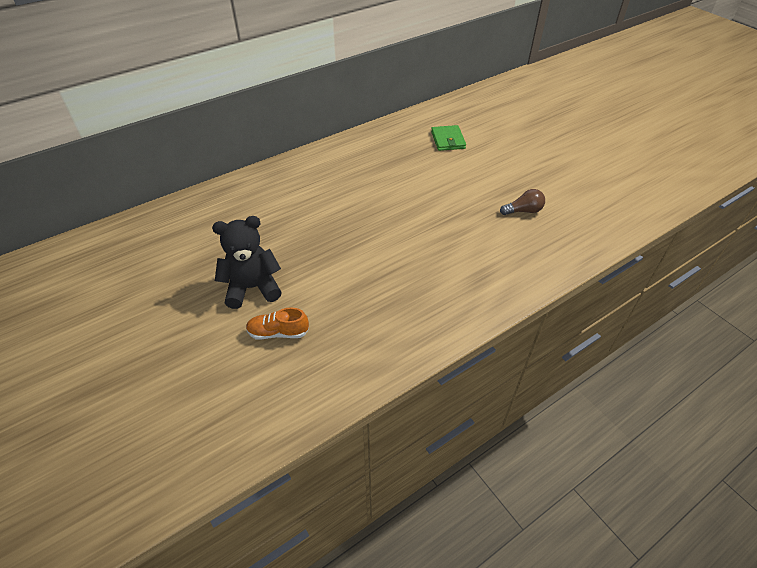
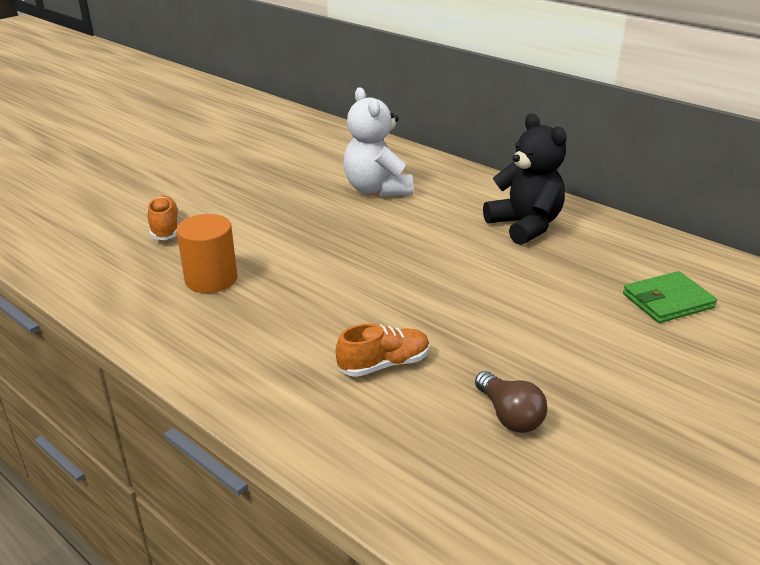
camera: 75 degrees right, 15 degrees down
black teddy bear [212,216,282,309] -> black teddy bear moved to [483,114,567,245]
none -> orange cylinder [176,214,237,293]
none -> orange shoe [336,324,430,377]
none -> white teddy bear [343,87,414,197]

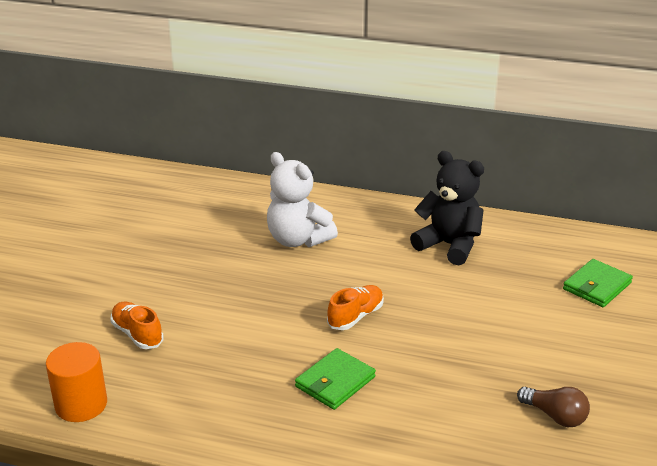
camera: 25 degrees left, 0 degrees up
orange cylinder [176,214,237,293] -> orange cylinder moved to [46,342,107,422]
orange shoe [336,324,430,377] -> orange shoe moved to [327,285,384,330]
none -> green wallet [295,348,376,410]

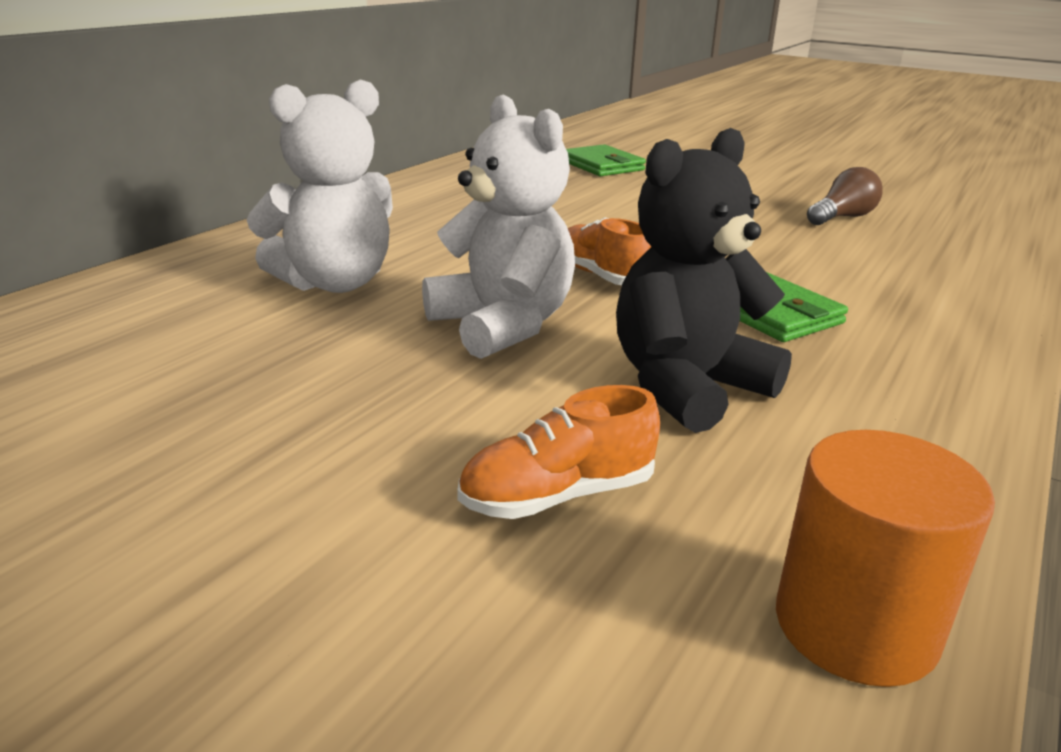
camera: 75 degrees left, 5 degrees down
black teddy bear [410,151,484,265] -> black teddy bear moved to [616,128,792,433]
none -> white teddy bear [422,95,575,359]

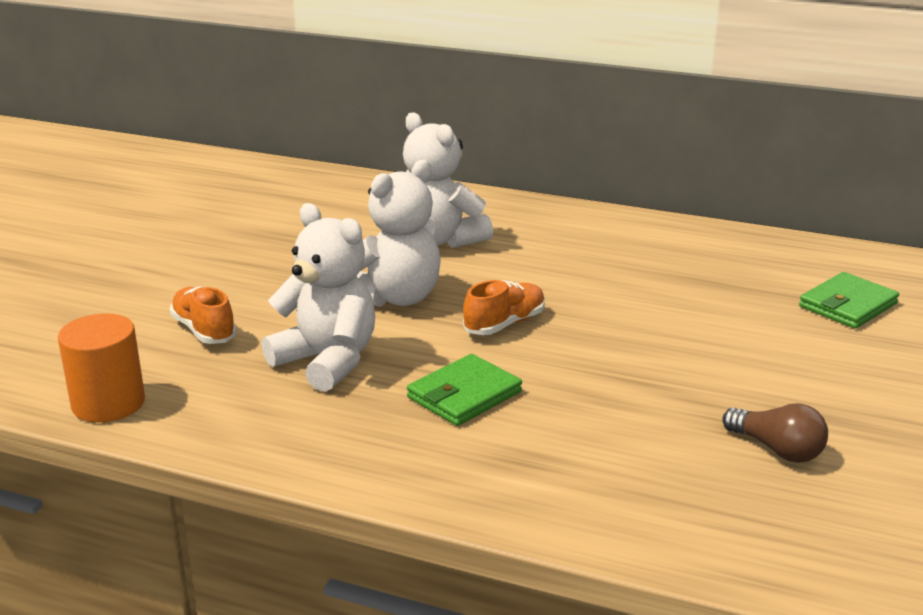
camera: 80 degrees right, 0 degrees up
black teddy bear [616,128,792,433] -> white teddy bear [261,203,375,392]

